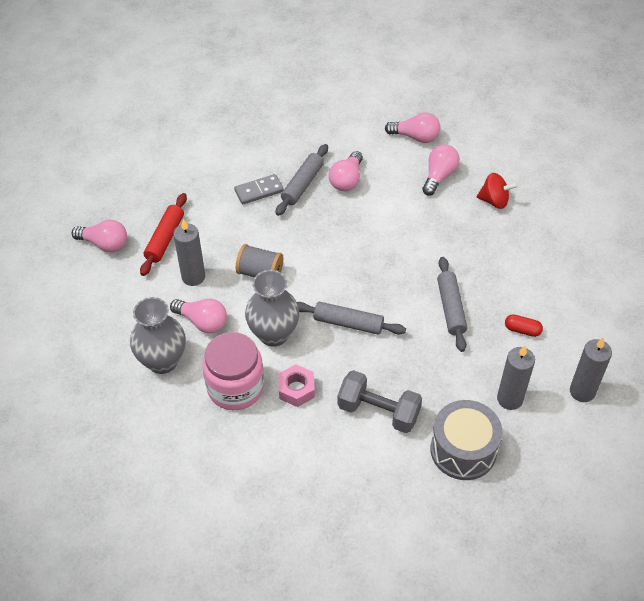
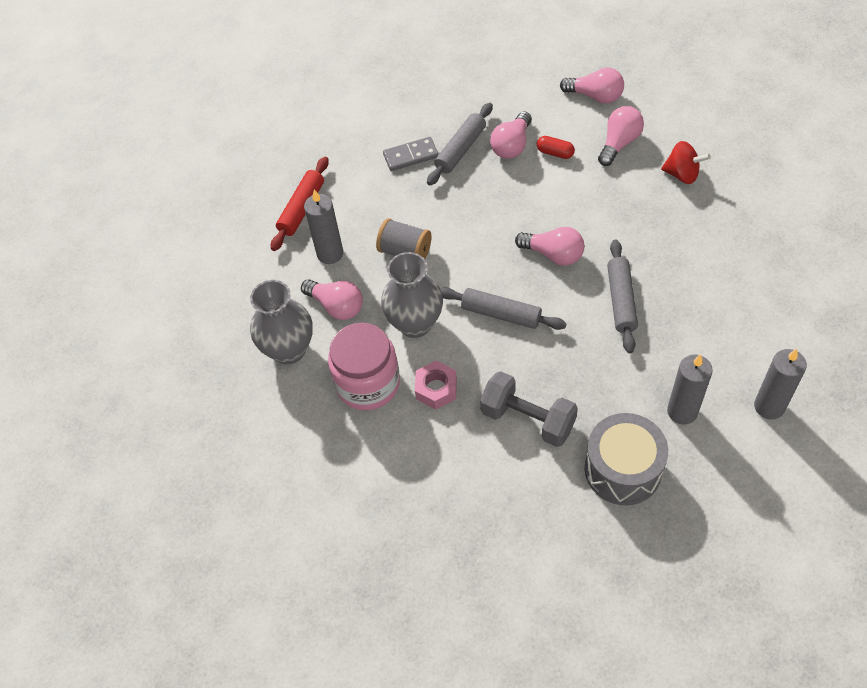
camera: 10 degrees right, 5 degrees up
pink light bulb [72,220,127,252] -> pink light bulb moved to [515,227,584,266]
red capsule [505,314,543,337] -> red capsule moved to [537,136,575,159]

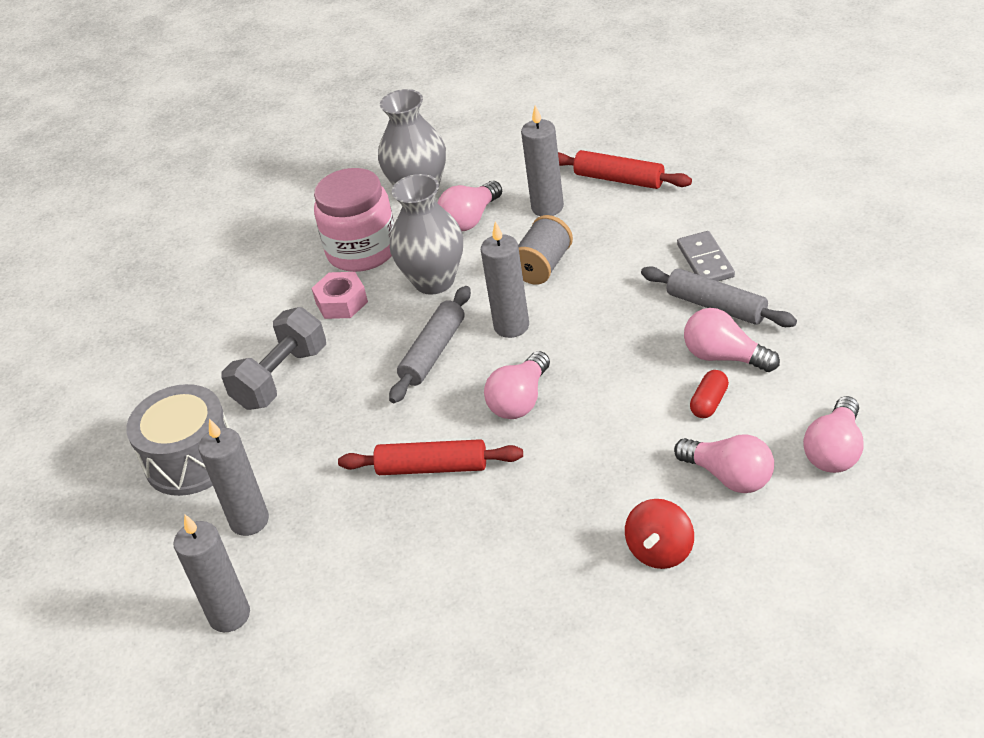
camera: 95 degrees right, 15 degrees down
grey rolling pin [607,240,638,353] -> red rolling pin [338,439,523,475]
none -> grey candle [481,222,529,338]

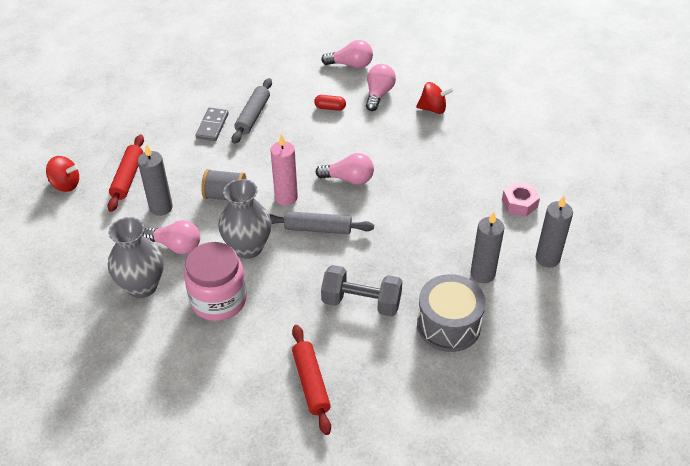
camera: 115 degrees left, 5 degrees up
pink nut [312,272,368,319] -> pink nut moved to [502,181,540,217]
red rolling pin [338,439,523,475] -> red rolling pin moved to [292,325,331,435]
grey candle [481,222,529,338] -> pink candle [271,134,298,206]
grey domino [677,231,735,281] -> grey domino turned 45 degrees counterclockwise [195,108,229,141]
pink light bulb [684,308,780,372] -> none
none -> red spinning top [46,156,79,192]

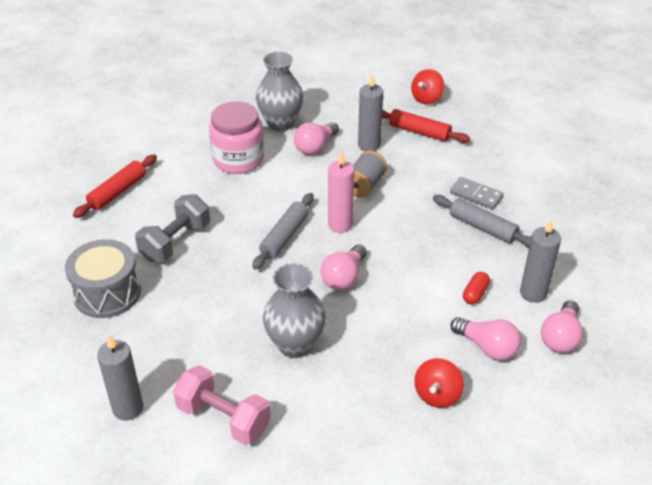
camera: 110 degrees right, 5 degrees down
grey vase [218,179,271,259] -> grey vase moved to [263,263,326,358]
red rolling pin [292,325,331,435] -> red rolling pin turned 60 degrees counterclockwise [73,154,157,218]
grey candle [471,212,504,283] -> grey candle moved to [520,219,561,303]
pink nut [502,181,540,217] -> pink dumbbell [173,365,271,445]

